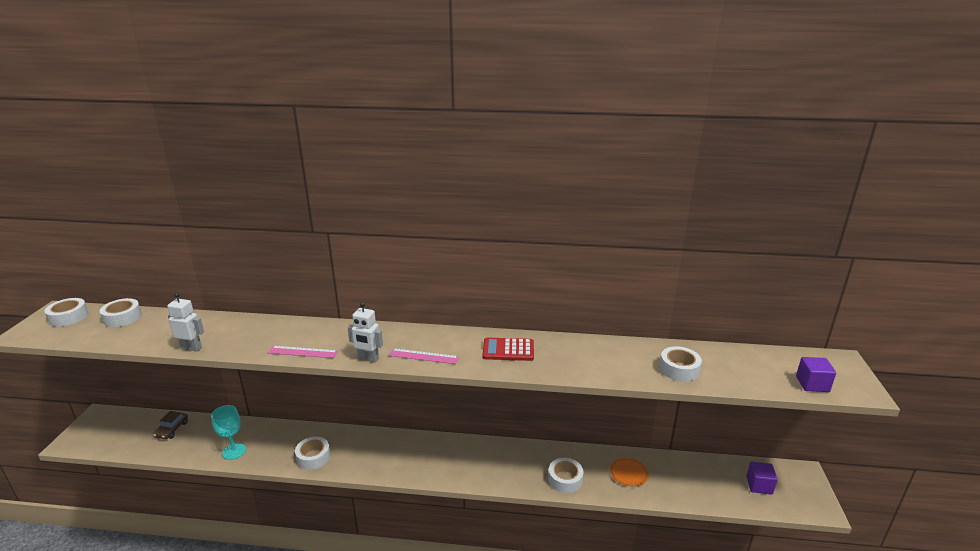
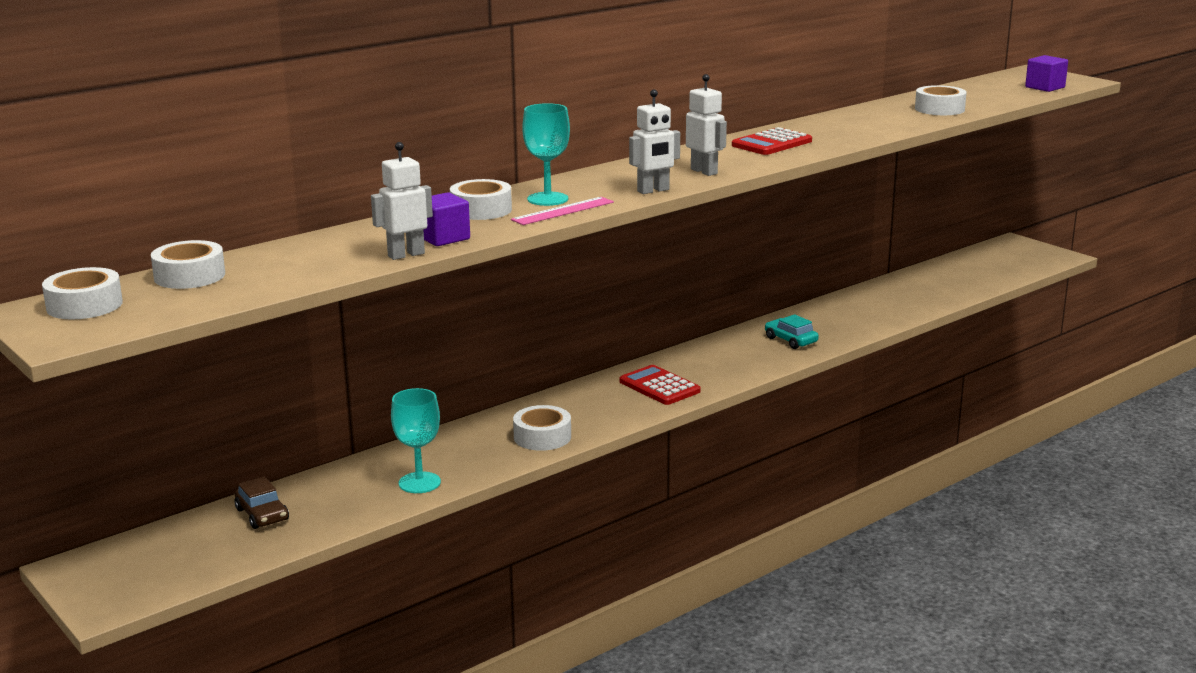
camera: 45 degrees left, 5 degrees down
pink ruler [389,348,459,364] -> white robot [686,74,727,176]
white tape [548,458,583,493] -> white tape moved to [450,179,512,220]
orange plate [610,457,649,487] -> none
purple cube [746,462,778,495] -> purple cube moved to [423,192,470,246]
none -> turquoise goblet [522,103,570,206]
none -> red calculator [619,365,701,405]
none -> turquoise car [765,314,819,349]

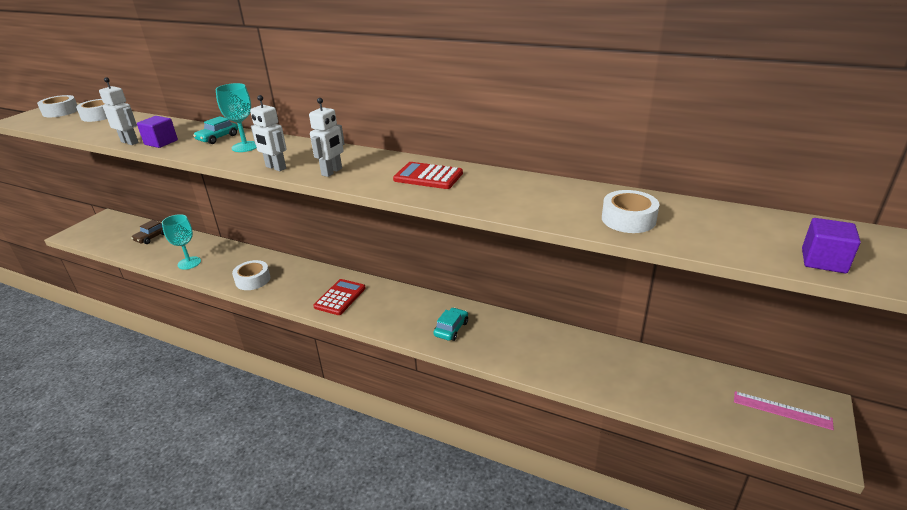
camera: 65 degrees right, 10 degrees up
white tape [450,179,512,220] -> turquoise car [193,116,238,144]
pink ruler [511,197,614,225] -> pink ruler moved to [734,391,834,430]

